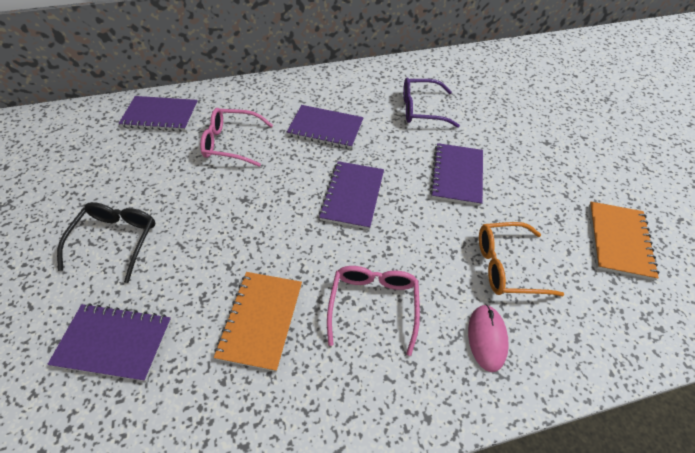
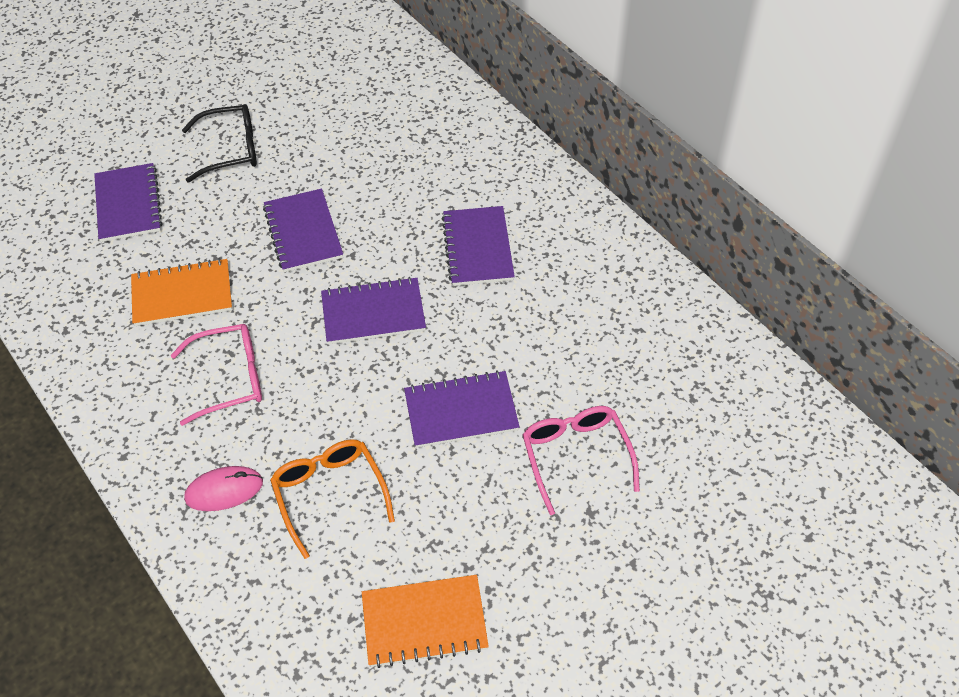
camera: 70 degrees right, 0 degrees up
purple notebook [119,96,198,131] -> purple notebook moved to [263,189,343,272]
pink glasses [200,108,273,167] -> pink glasses moved to [522,406,640,515]
purple glasses [403,78,460,128] -> none

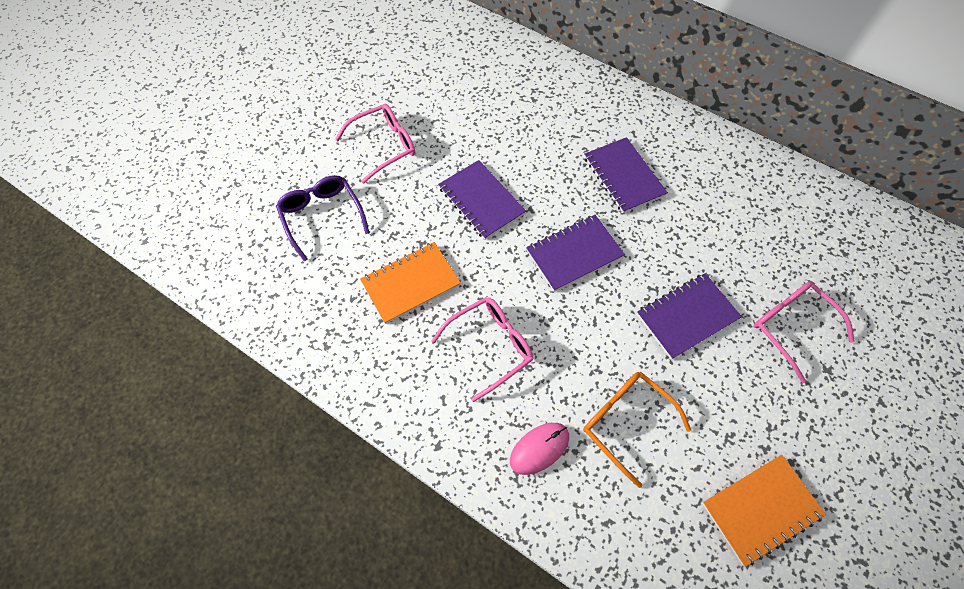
camera: 20 degrees left, 10 degrees up
purple notebook [94,163,162,242] -> purple glasses [276,175,370,262]
black glasses [182,104,257,183] -> pink glasses [335,104,415,184]

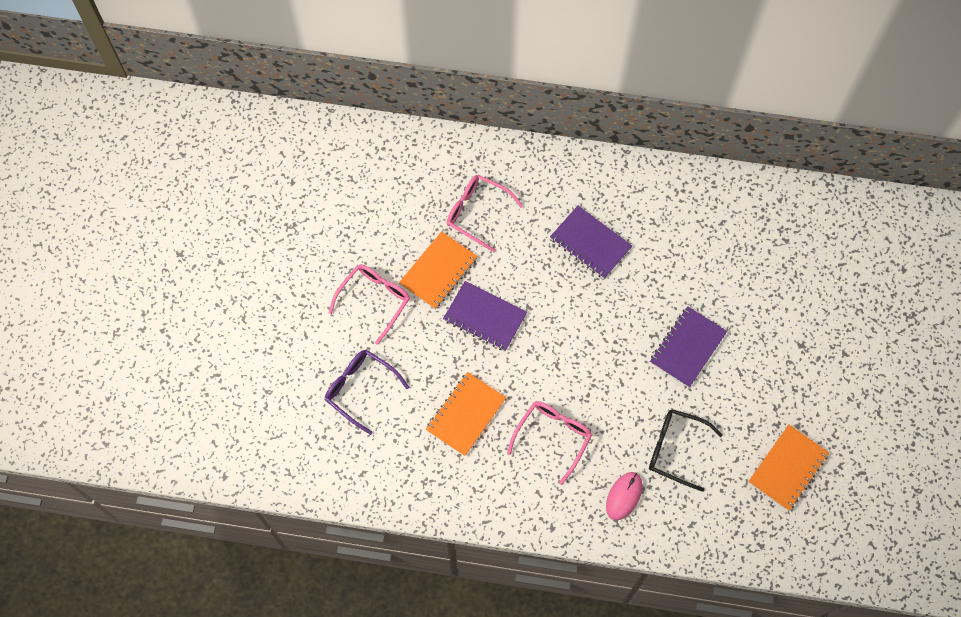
camera: 25 degrees left, 5 degrees up
purple notebook [526,215,625,292] -> none
orange glasses [583,372,691,488] -> black glasses [649,409,723,492]
pink glasses [754,282,855,383] -> pink glasses moved to [447,175,523,252]
none -> orange notebook [399,231,478,309]

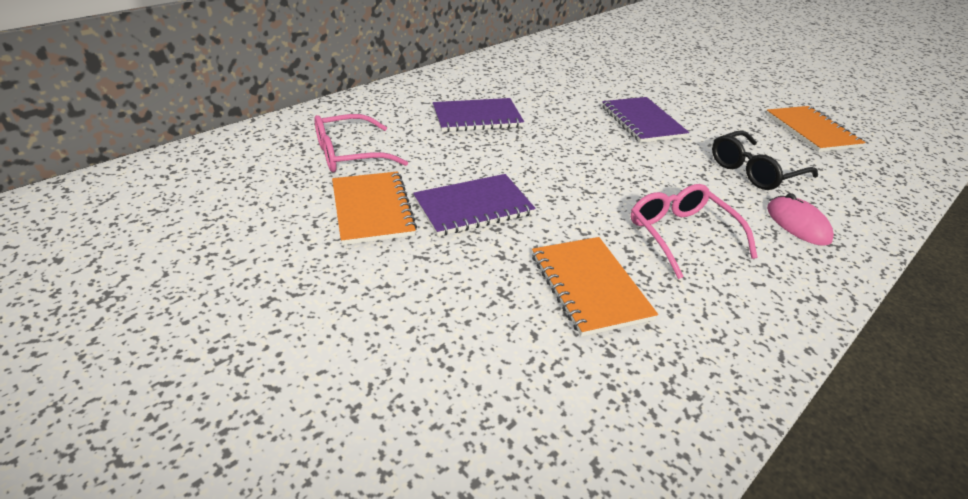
camera: 55 degrees left, 30 degrees down
purple glasses [325,350,409,435] -> none
pink glasses [329,264,410,345] -> none

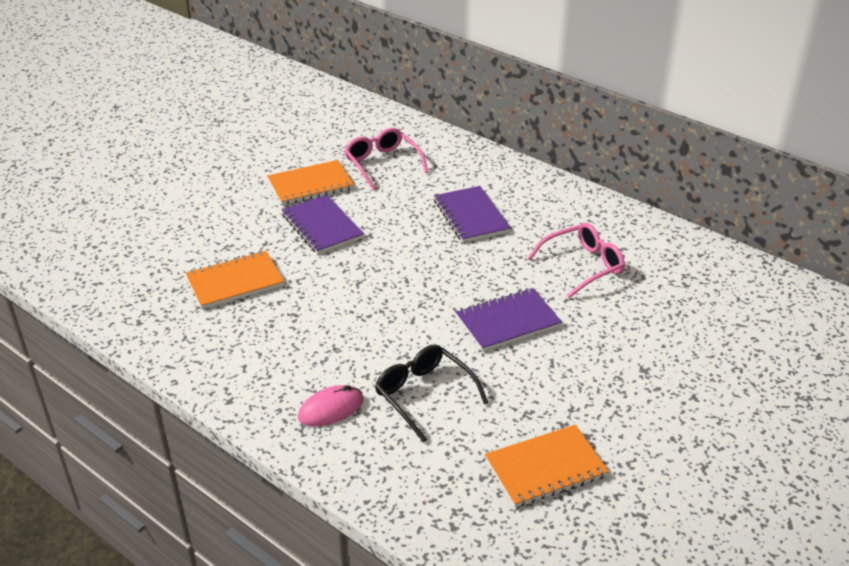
camera: 85 degrees right, 0 degrees up
pink glasses [631,184,758,279] -> pink glasses moved to [527,223,625,298]

